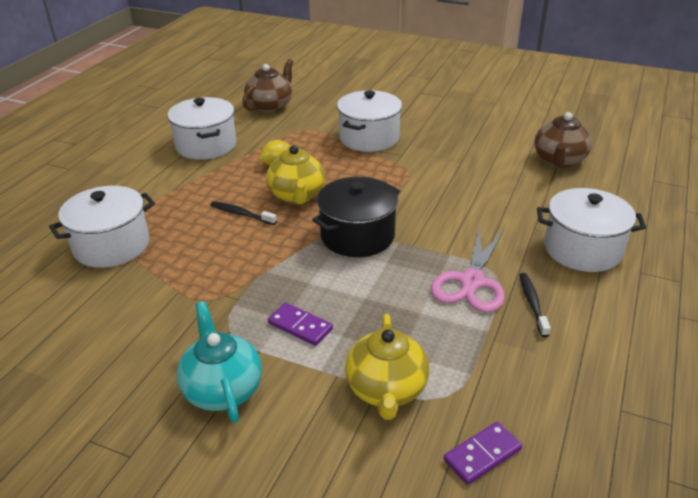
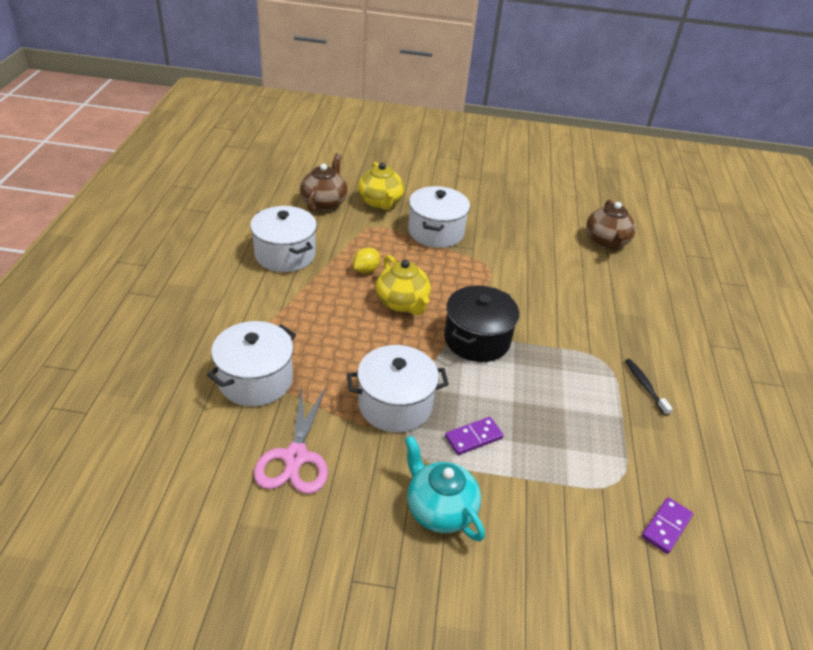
camera: 20 degrees left, 5 degrees up
black toothbrush [210,201,277,225] -> none
purple domino [268,302,333,346] -> purple domino turned 45 degrees counterclockwise [445,417,504,455]
yellow teapot [345,314,429,420] -> yellow teapot moved to [358,162,404,210]
pink scissors [430,226,505,313] -> pink scissors moved to [254,385,328,494]
white pot [537,188,646,272] -> white pot moved to [347,345,449,432]

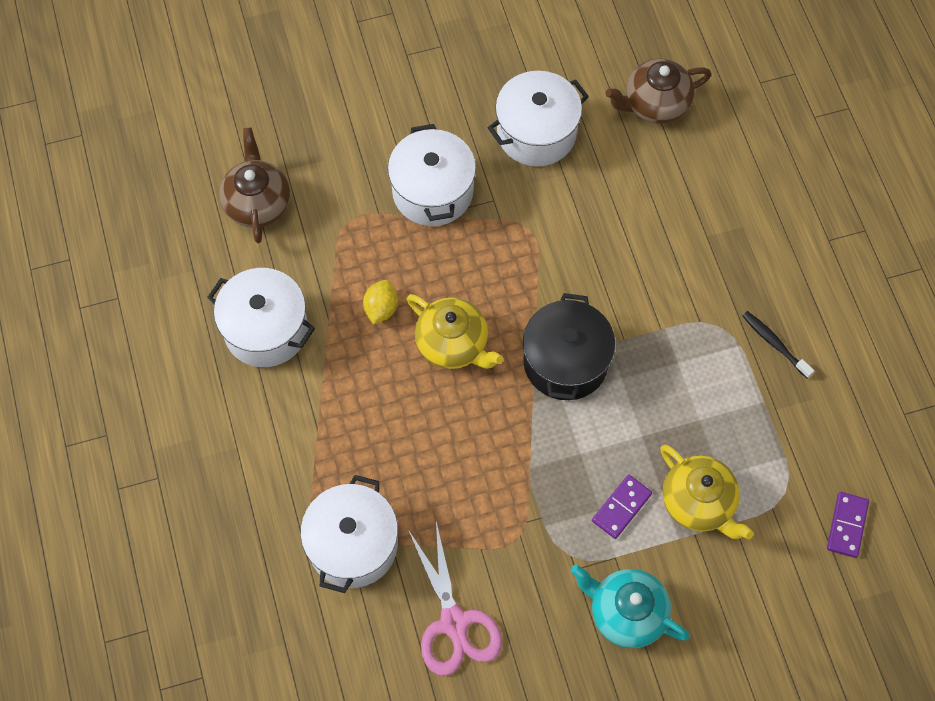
camera: 20 degrees left, 25 degrees up
white pot [347,345,449,432] -> white pot moved to [488,71,589,166]
yellow teapot [358,162,404,210] -> yellow teapot moved to [660,445,754,539]
brown teapot [586,199,636,251] -> brown teapot turned 90 degrees clockwise [606,59,711,124]

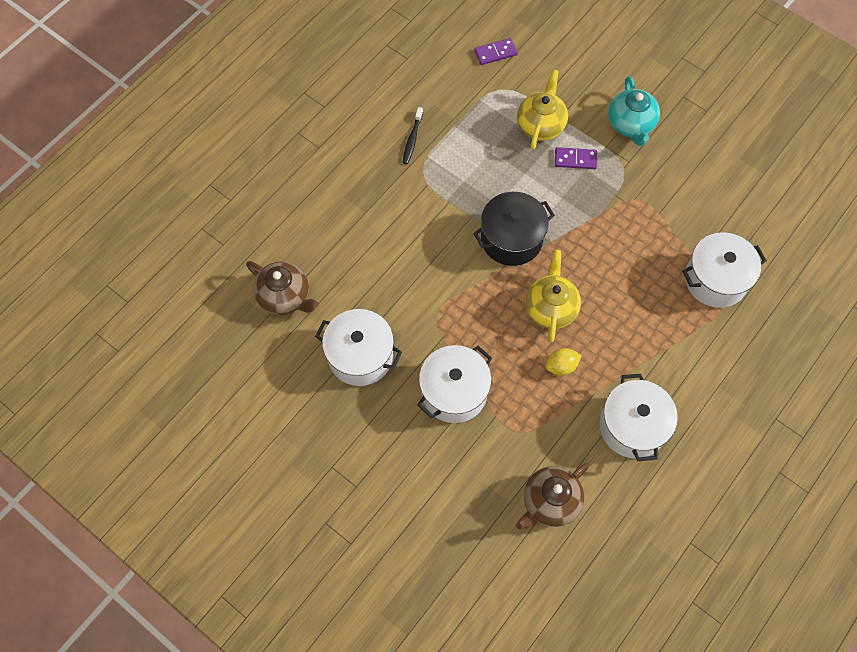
camera: 125 degrees left, 0 degrees up
pink scissors [408,522,502,676] -> none

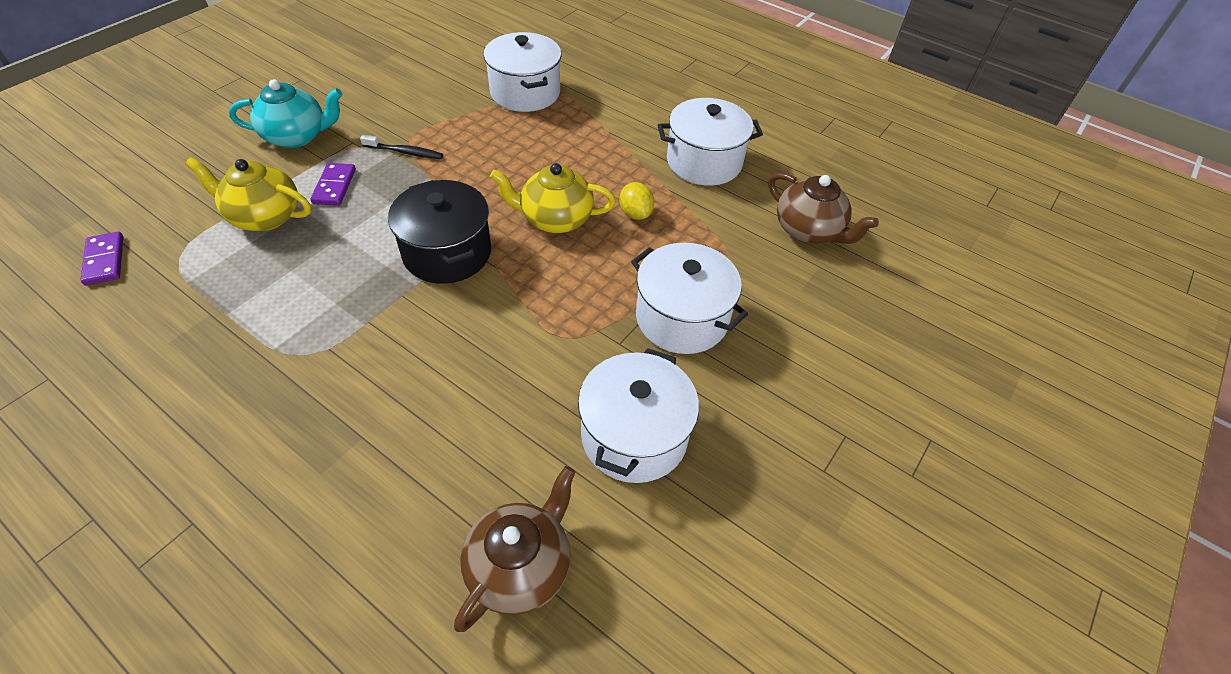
camera: 95 degrees left, 15 degrees down
black toothbrush [402,107,423,164] -> black toothbrush moved to [360,134,443,159]

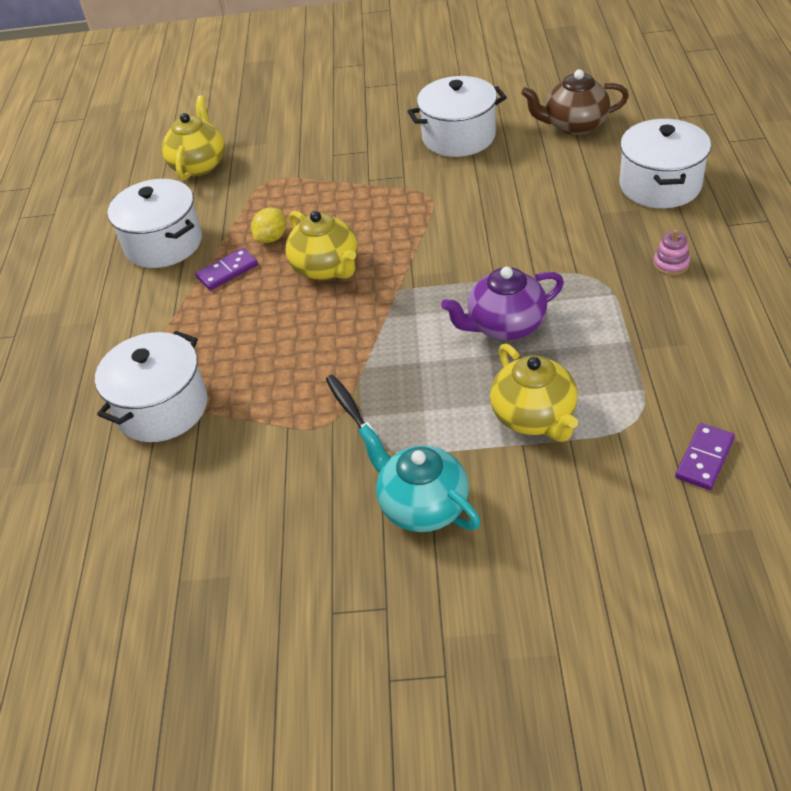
camera: 120 degrees left, 5 degrees down
purple domino [310,163,356,206] -> purple domino moved to [195,248,258,290]
black pot [388,180,491,284] -> none
white pot [631,243,748,354] -> white pot moved to [620,119,711,208]
brown teapot [769,172,879,244] -> yellow teapot [162,96,225,180]
none -> purple teapot [441,267,564,340]
none -> pink stacking toy [653,229,690,275]

